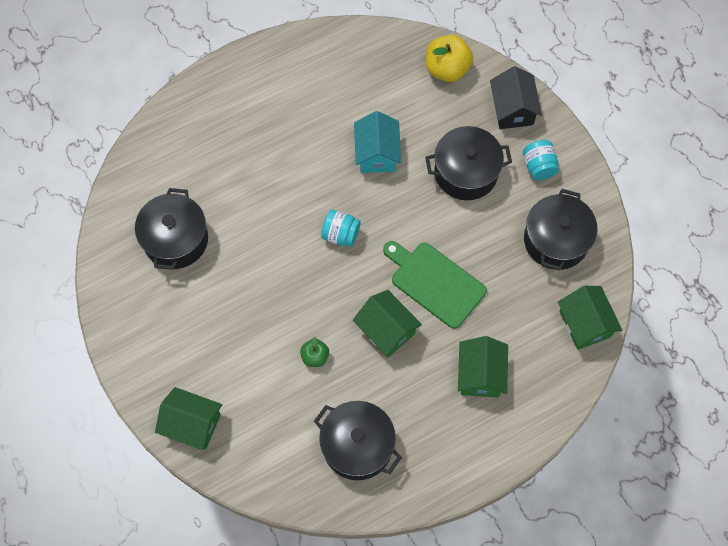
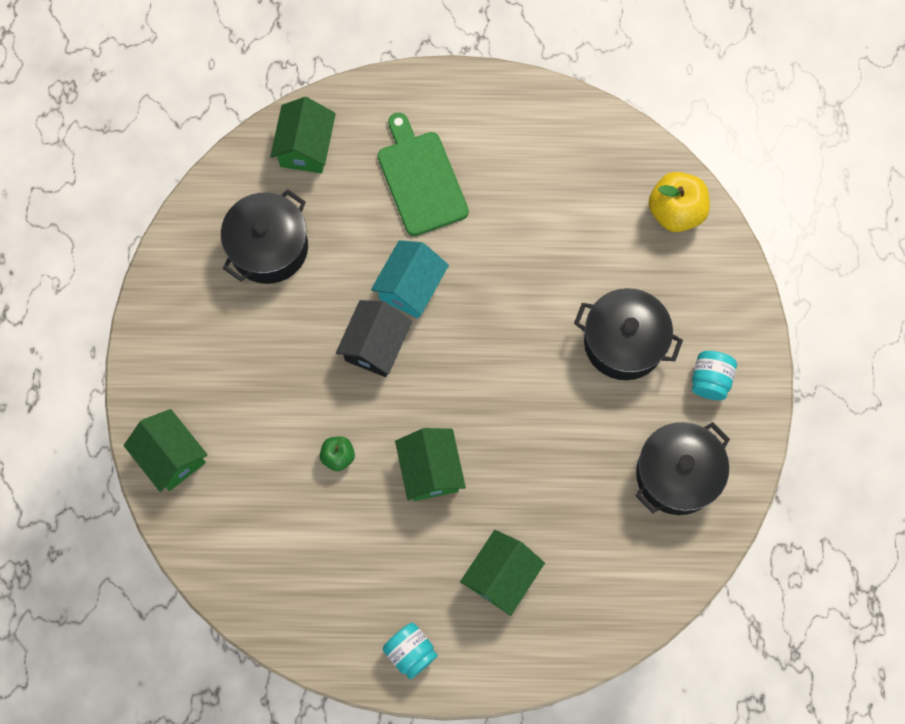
camera: 30 degrees right, 5 degrees up
black pot [314,401,402,480] -> none
turquoise jar [321,210,361,247] -> turquoise jar moved to [383,623,438,679]
turquoise house [354,111,401,173] -> turquoise house moved to [371,240,449,319]
green cutting board [383,241,487,329] -> green cutting board moved to [378,113,469,236]
black house [490,66,542,129] -> black house moved to [336,300,412,377]
green house [558,286,622,350] -> green house moved to [270,97,336,173]

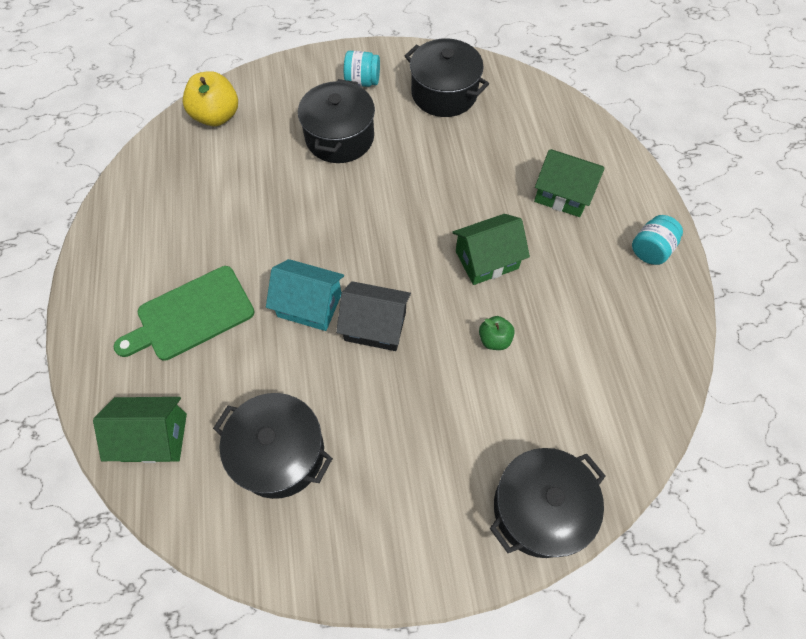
camera: 100 degrees left, 10 degrees down
green house [124,409,208,492] -> black pot [490,448,605,558]

